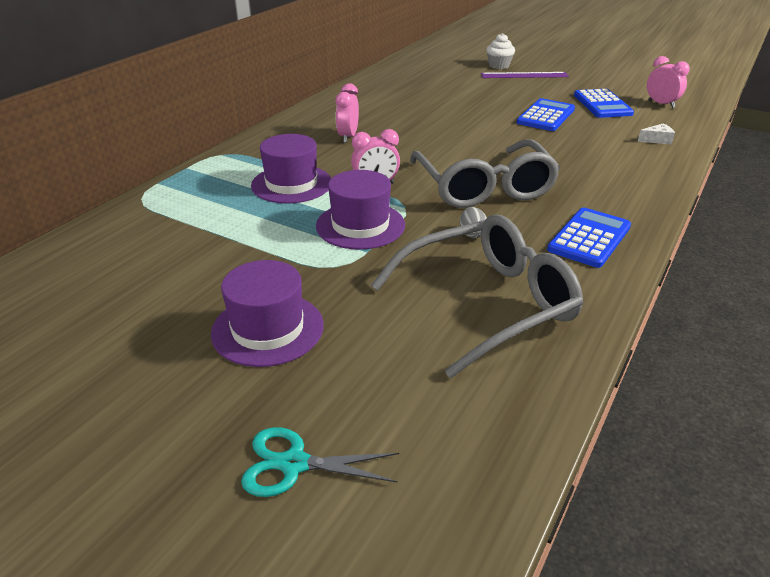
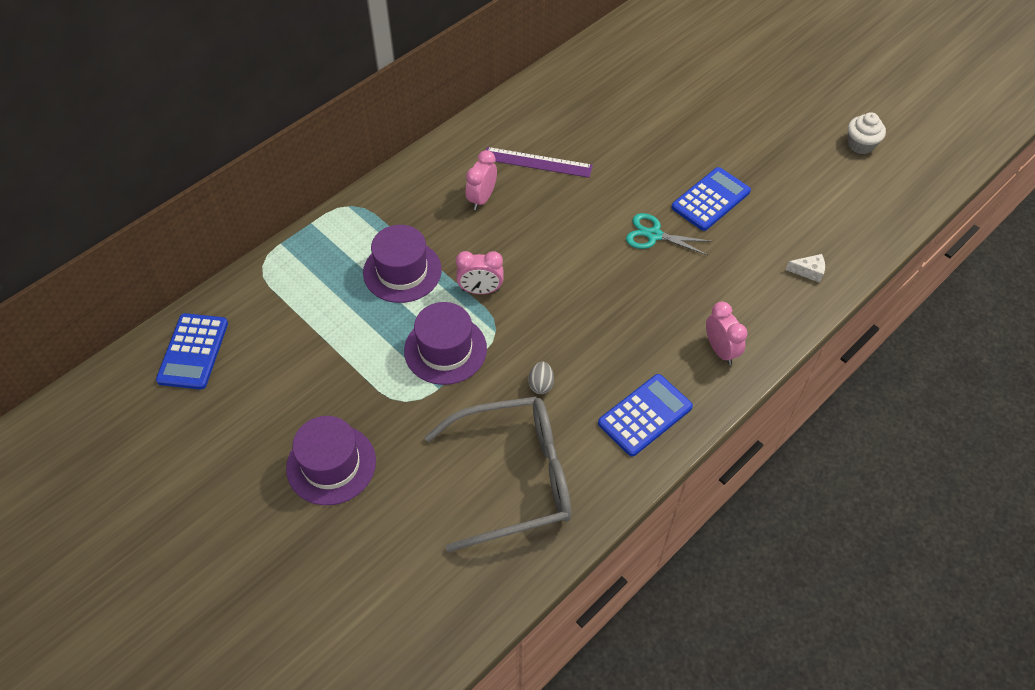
camera: 15 degrees right, 20 degrees up
turquoise scissors [241,427,399,497] -> turquoise scissors moved to [626,213,712,256]
grey glasses [410,140,560,208] -> none
purple ruler [481,72,569,78] -> purple ruler moved to [486,147,593,178]
white cupcake [486,33,515,69] -> white cupcake moved to [848,112,886,154]
blue calculator [574,89,634,118] -> blue calculator moved to [156,313,228,390]
pink clock [647,56,690,108] -> pink clock moved to [706,302,748,365]

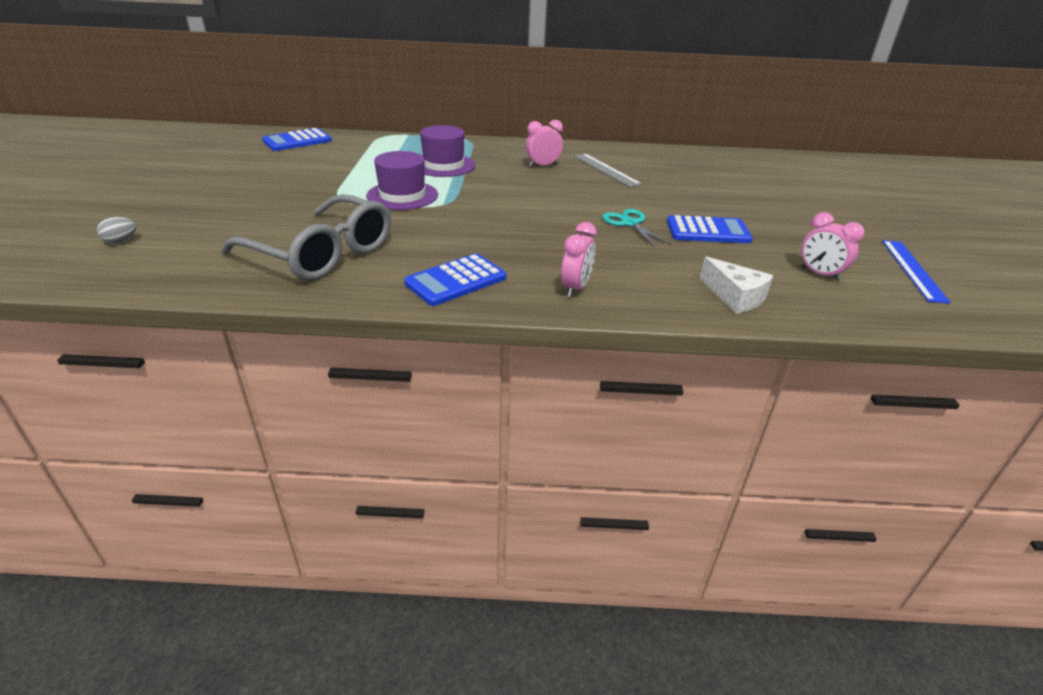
camera: 45 degrees right, 20 degrees down
purple hat [286,416,376,505] -> none
pink clock [456,251,504,294] -> pink clock moved to [801,212,865,281]
purple ruler [486,147,593,178] -> grey ruler [574,153,642,187]
grey egg [528,361,554,394] -> grey egg moved to [97,217,136,244]
blue calculator [598,374,693,457] -> blue calculator turned 135 degrees clockwise [404,254,506,306]
white cheese [785,254,825,283] -> white cheese [700,257,773,314], size x1.63
white cupcake [848,112,886,154] -> blue ruler [882,240,951,304]

